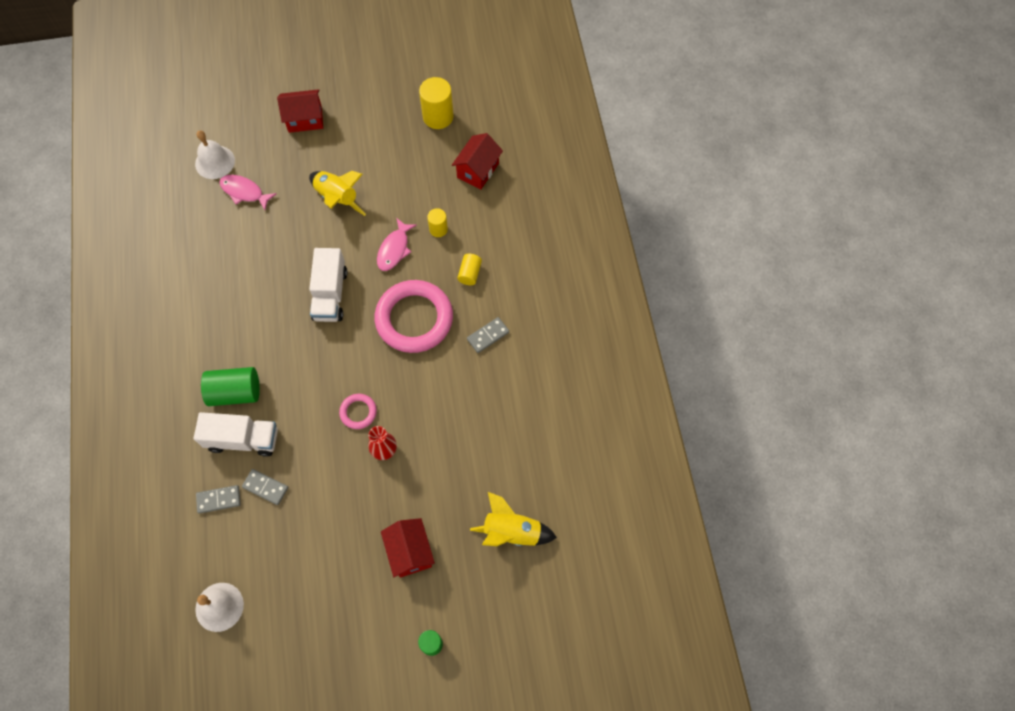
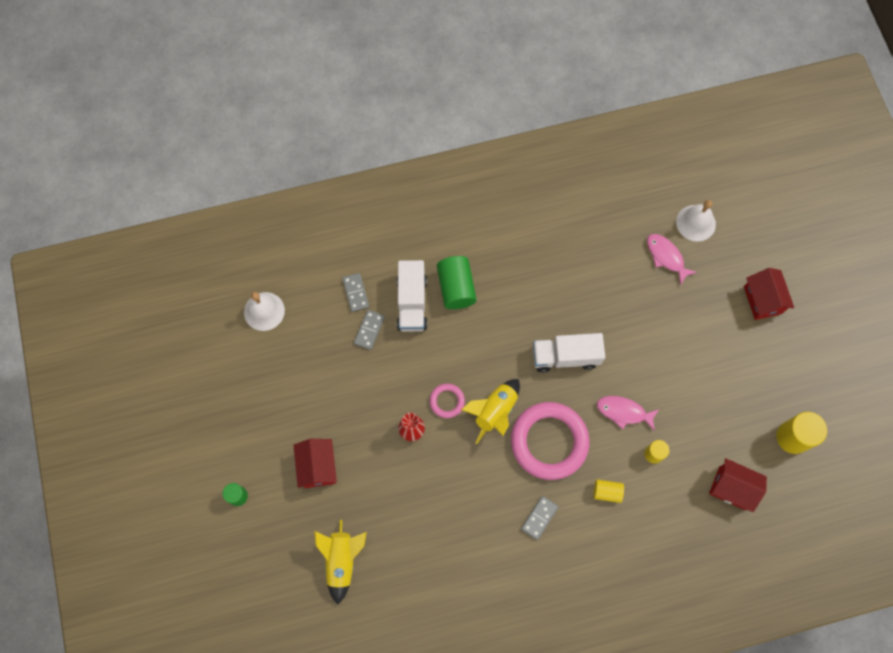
camera: 85 degrees right, 5 degrees up
pink fish [219,175,277,210] -> pink fish turned 60 degrees counterclockwise [647,234,697,285]
yellow rocket [309,171,366,216] -> yellow rocket moved to [461,379,520,444]
red house [381,518,435,578] -> red house turned 75 degrees counterclockwise [293,439,337,488]
grey domino [467,317,509,353] -> grey domino turned 75 degrees clockwise [521,496,559,540]

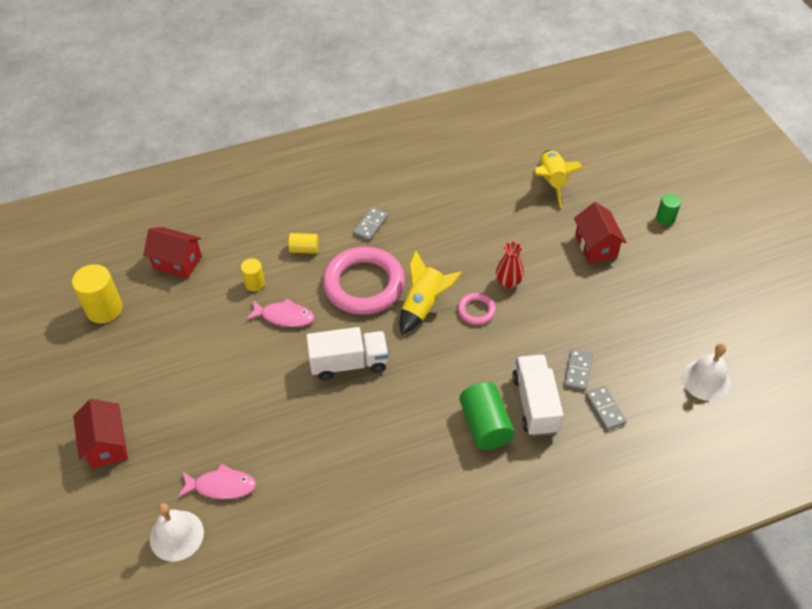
camera: 175 degrees right, 20 degrees down
pink fish [647,234,697,285] -> pink fish turned 45 degrees counterclockwise [178,463,256,499]

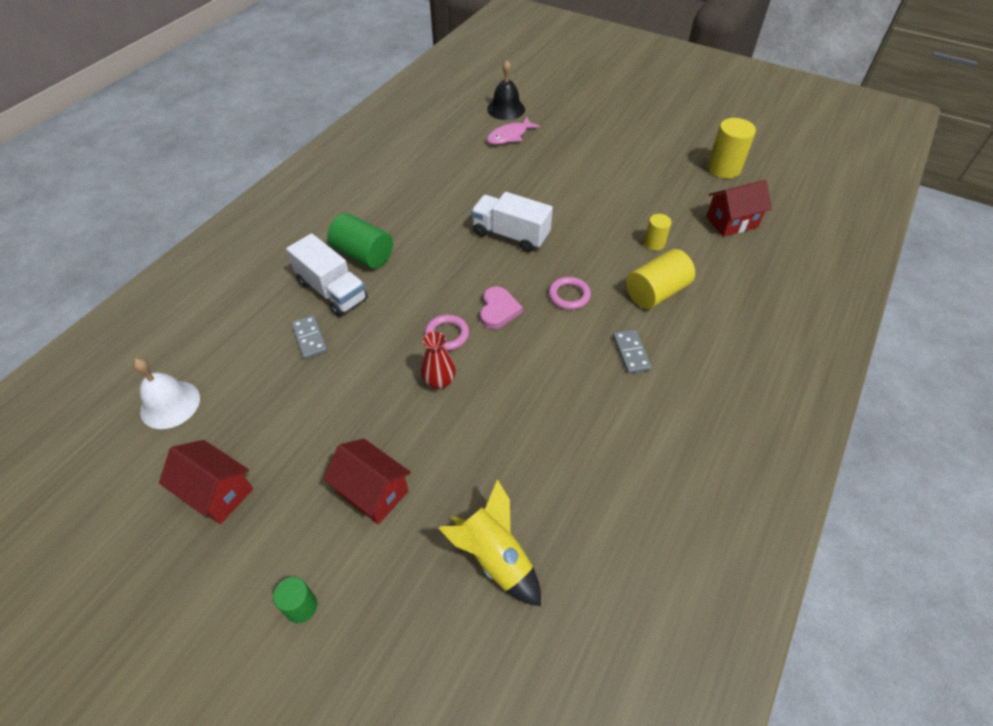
camera: 140 degrees right, 0 degrees up
red house [73,399,128,469] -> red house moved to [159,440,253,524]
white bell [150,503,204,561] -> black bell [487,60,525,120]
pink fish [246,298,314,327] -> none
yellow cylinder [288,233,318,254] -> yellow cylinder [626,249,695,309], size x1.76
white truck [306,327,389,380] -> white truck turned 75 degrees clockwise [471,192,553,252]
pink ring [323,247,405,315] -> pink ring [548,277,591,310], size x0.46
yellow rocket [399,250,462,335] -> pink heart [480,286,523,329]
grey domino [585,386,627,430] -> none

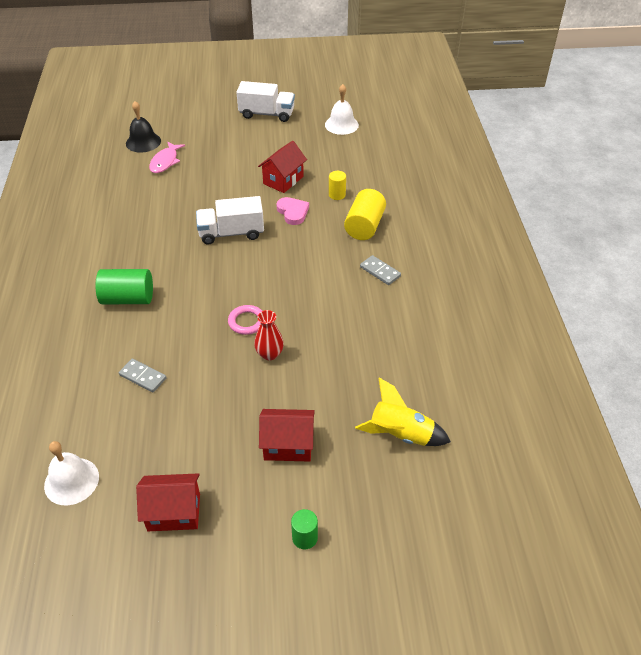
camera: 35 degrees left, 5 degrees down
white truck [286,233,368,317] -> white truck moved to [236,81,295,122]
pink heart [480,286,523,329] -> pink heart moved to [276,197,309,225]
pink ring [548,277,591,310] -> none
red house [706,180,772,237] -> red house moved to [258,141,307,193]
yellow cylinder [708,118,756,178] -> white bell [325,84,359,135]

